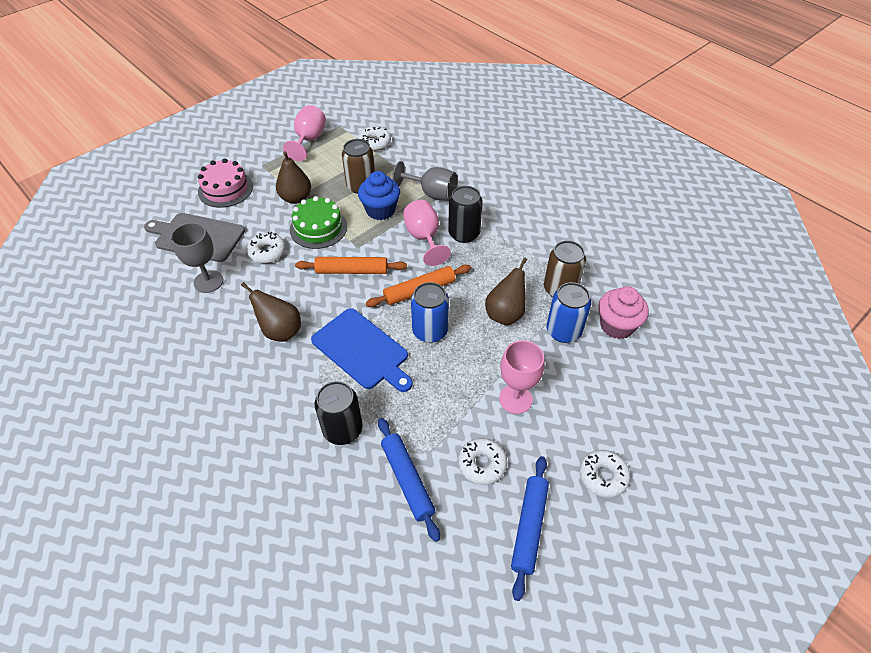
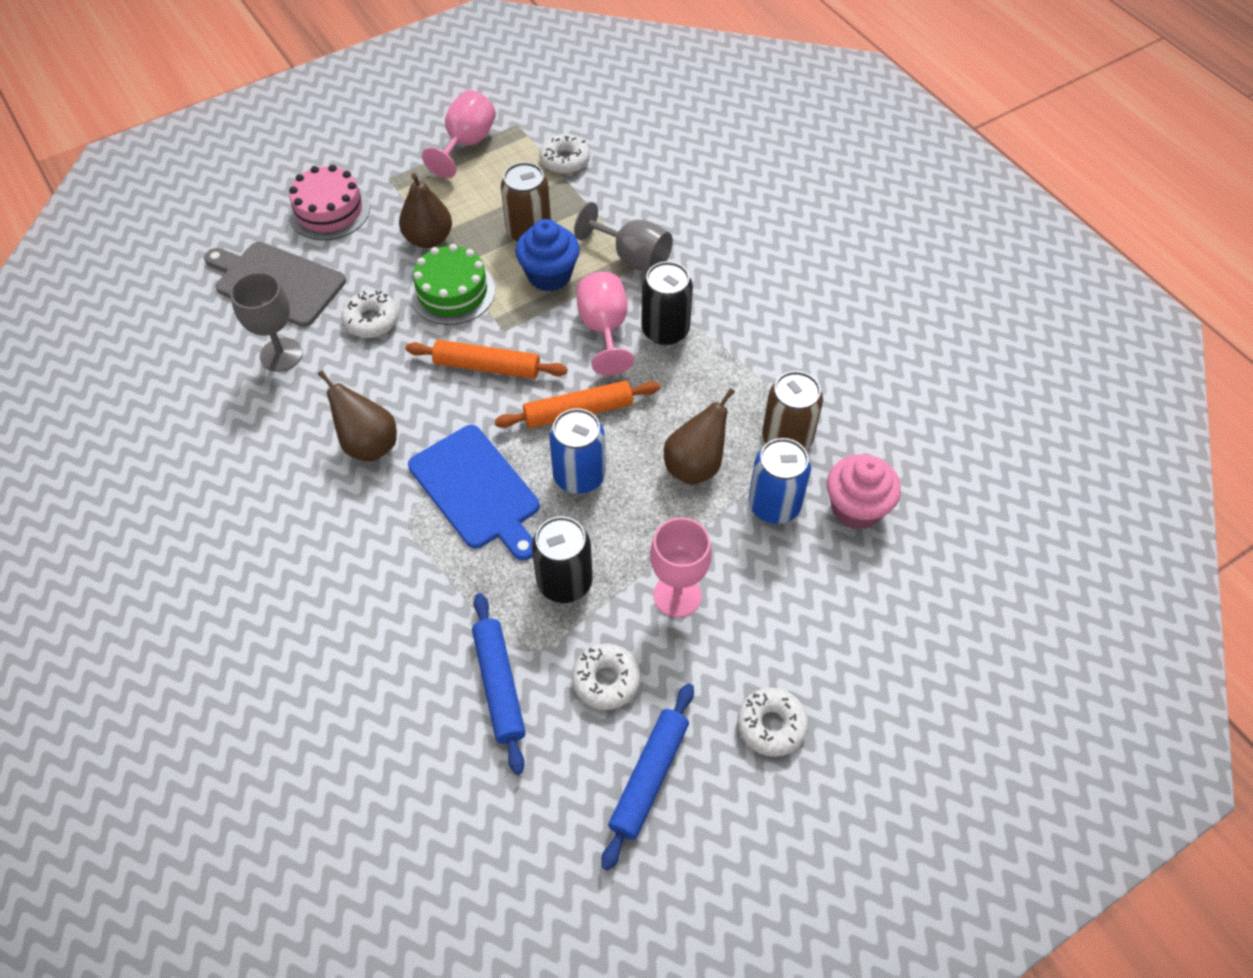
camera: 10 degrees right, 5 degrees up
black can [315,381,363,445] -> black can moved to [532,516,593,603]

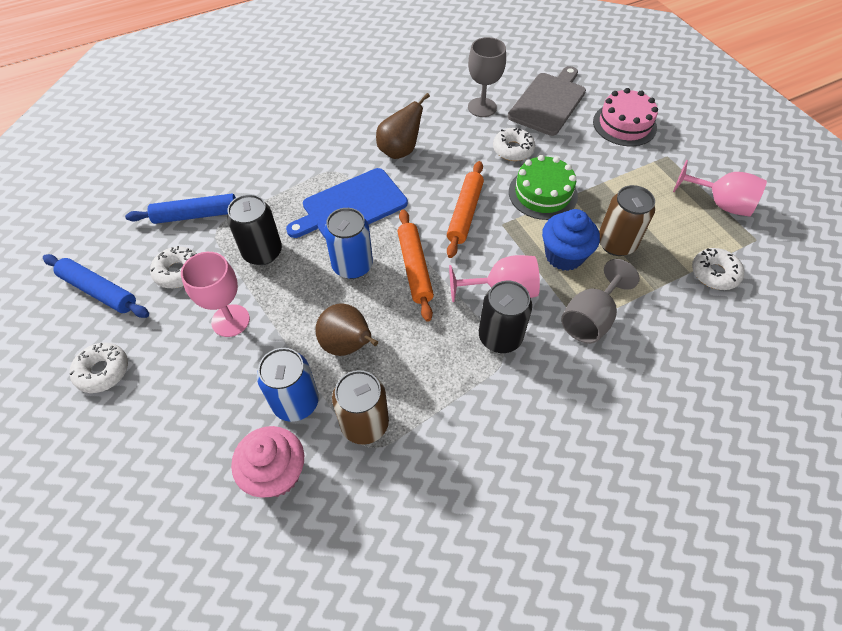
camera: 95 degrees right, 0 degrees up
brown pear [399,173,452,248] -> none

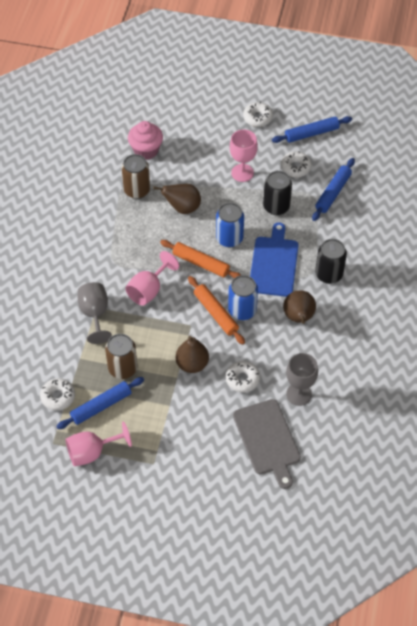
camera: 130 degrees right, 0 degrees up
blue can [257,348,319,422] -> blue can moved to [228,275,258,320]
black can [479,281,532,353] -> black can moved to [315,239,347,284]
green cake [509,155,578,220] -> brown pear [176,336,209,373]
blue cupcake [542,209,600,271] -> none
pink cake [593,88,658,146] -> none
none -> blue rolling pin [56,377,144,429]

